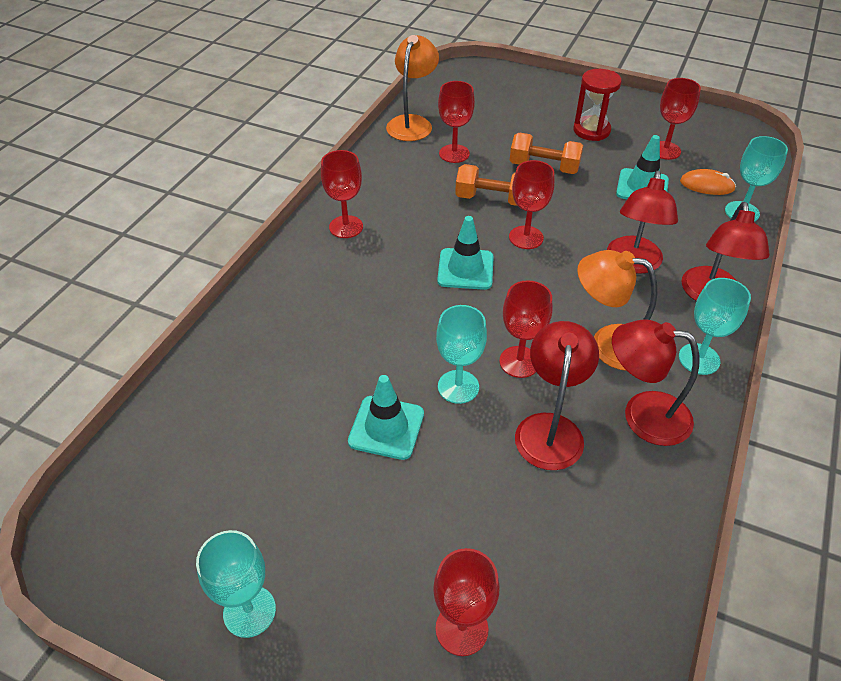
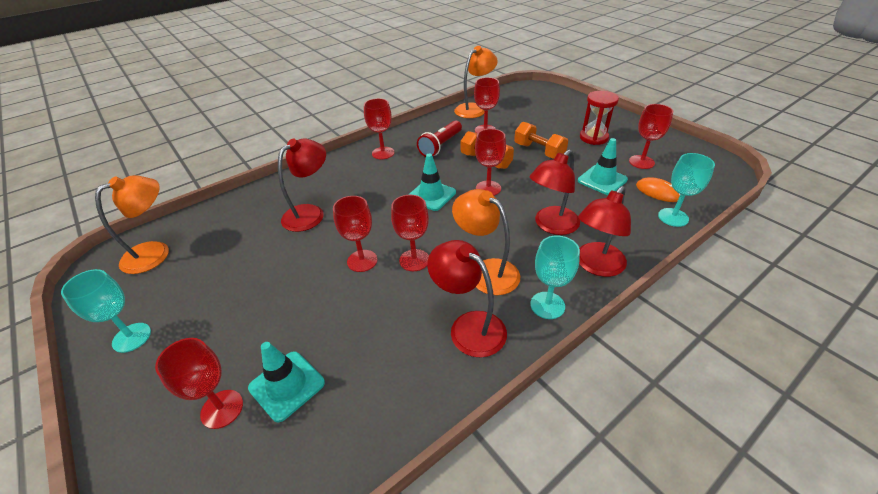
camera: 30 degrees right, 5 degrees down
turquoise traffic cone [348,375,424,460] -> turquoise traffic cone moved to [248,342,325,422]
turquoise goblet [436,305,487,404] -> red goblet [333,196,377,272]
red lamp [515,321,599,470] -> red lamp moved to [278,139,326,232]
none -> orange lamp [95,175,169,274]
none -> red flashlight [417,120,462,157]

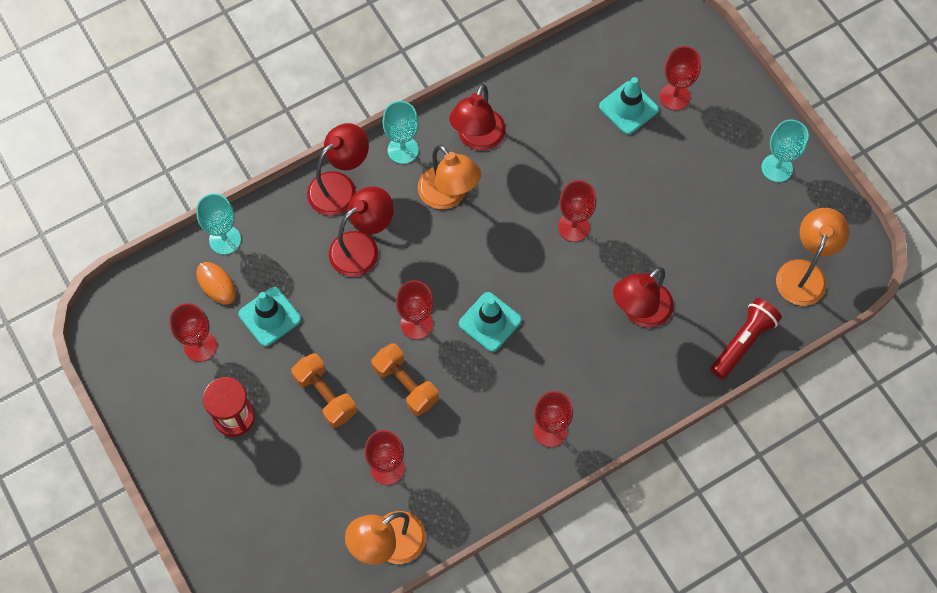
camera: 175 degrees left, 25 degrees up
orange lamp [95,175,169,274] -> orange lamp turned 150 degrees clockwise [776,208,850,306]
red goblet [391,195,429,271] -> none
red flashlight [417,120,462,157] -> red flashlight moved to [711,298,782,379]
red lamp [427,240,507,358] -> red lamp turned 60 degrees clockwise [449,84,506,151]

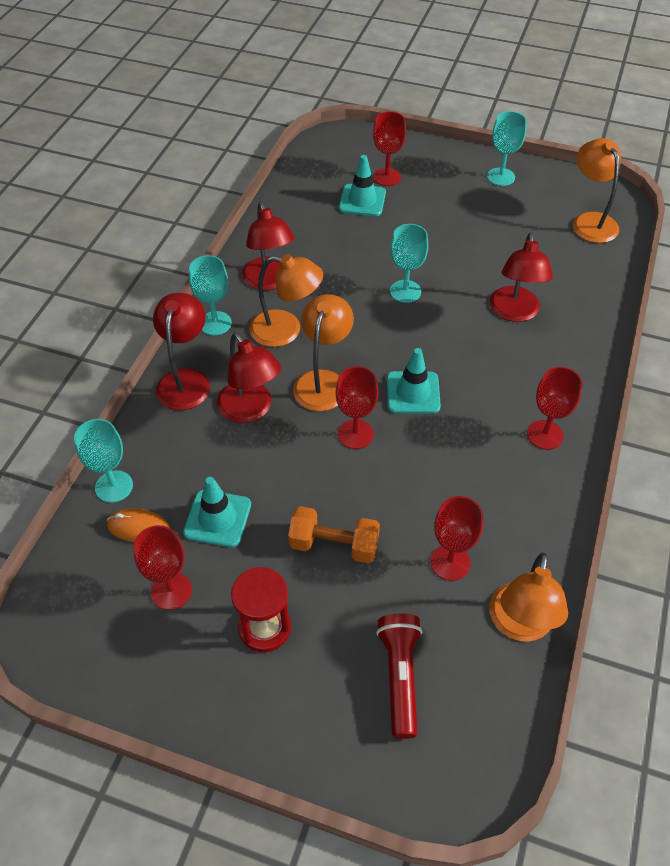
camera: 40 degrees left, 15 degrees down
red lamp [329,186,394,277] -> red lamp turned 135 degrees clockwise [217,332,281,423]
orange dumbbell [371,343,439,416] -> none
red goblet [558,180,597,242] -> turquoise goblet [390,224,428,303]
red flashlight [711,298,782,379] -> red flashlight moved to [376,613,422,739]
none -> orange lamp [293,294,354,411]

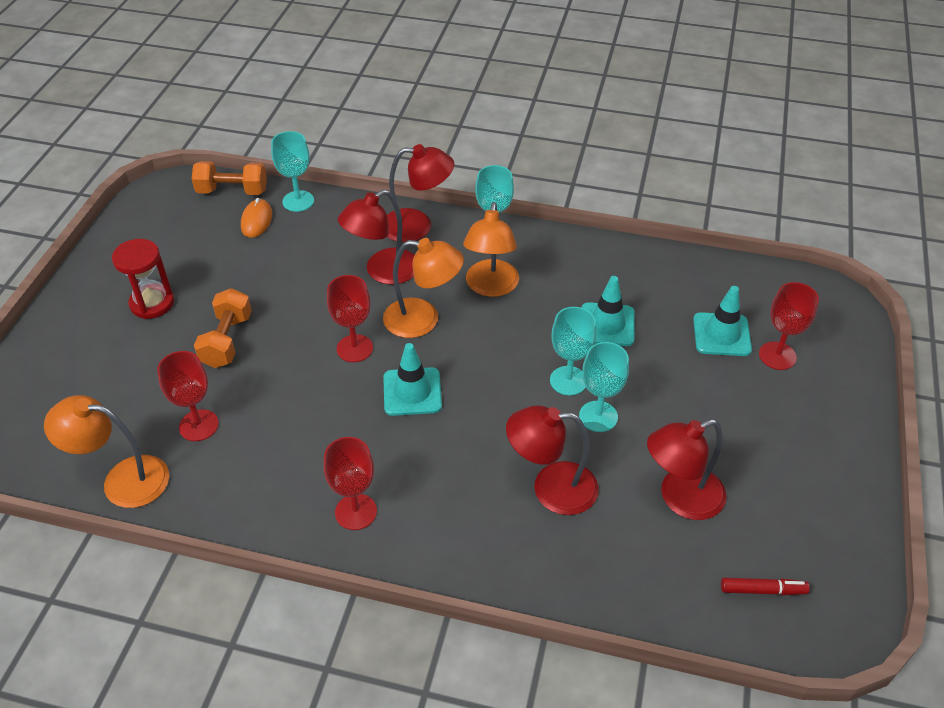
camera: 85 degrees right, 5 degrees down
red goblet [133,525,192,610] -> none
turquoise traffic cone [183,477,251,547] -> turquoise traffic cone moved to [582,276,635,346]
red lamp [242,202,295,290] -> red lamp moved to [647,419,727,520]
red flashlight [376,613,422,739] -> none
turquoise goblet [487,111,527,186] -> turquoise goblet moved to [579,342,629,432]
orange lamp [573,138,621,243] -> red marker [721,578,810,595]
none -> orange dumbbell [192,161,267,195]

